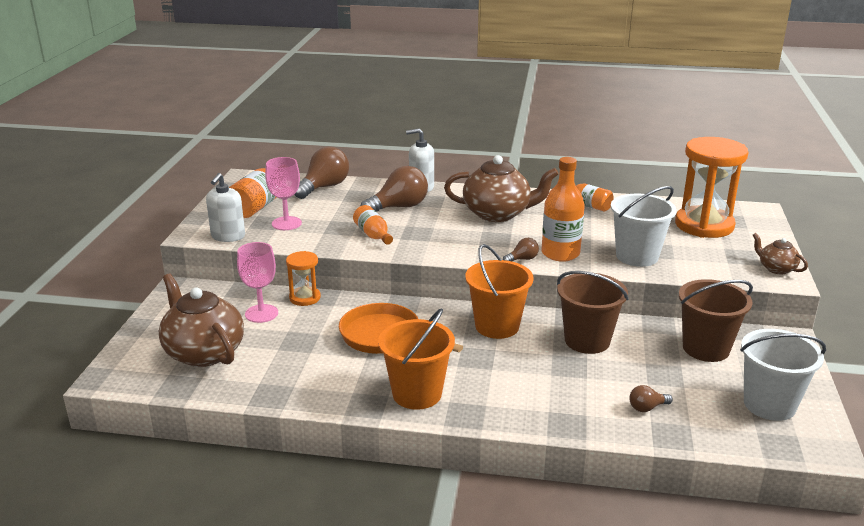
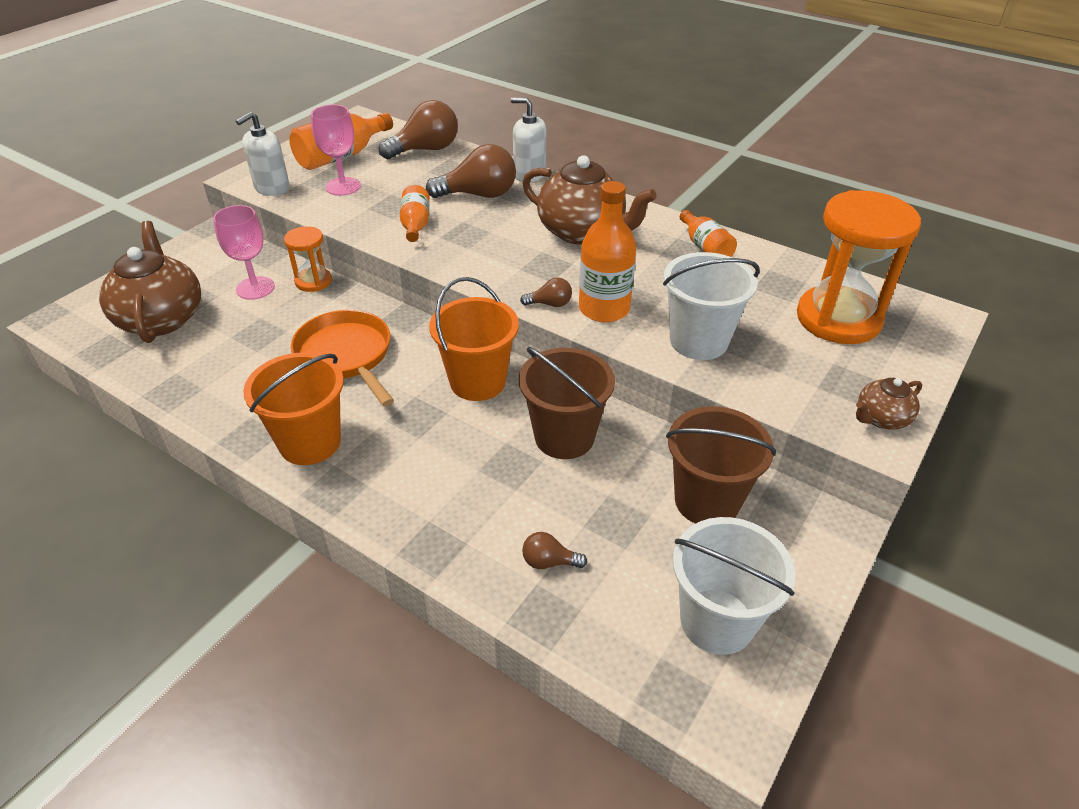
camera: 25 degrees right, 15 degrees up
brown teapot [753,233,808,274] -> brown teapot turned 105 degrees counterclockwise [856,378,922,430]

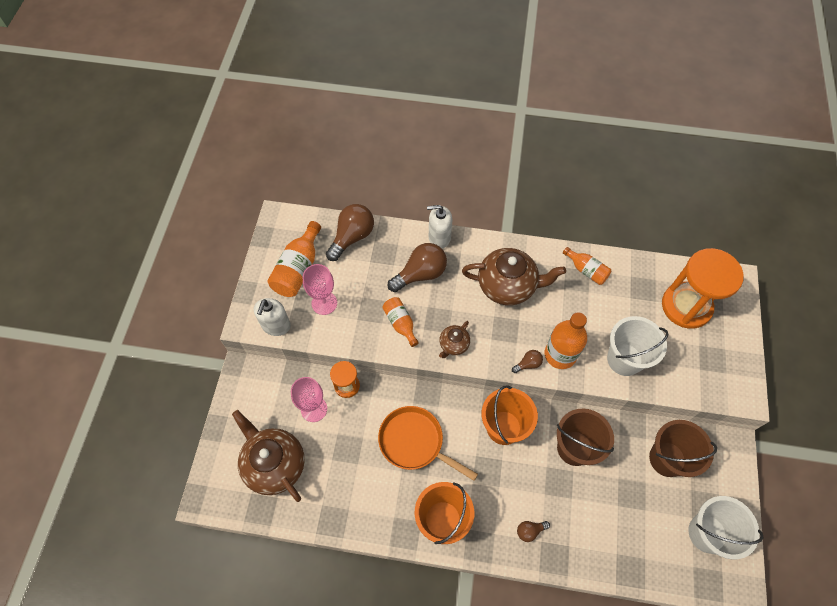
camera: 25 degrees left, 20 degrees up
brown light bulb [522,532,588,569] -> brown light bulb moved to [517,521,550,542]
brown teapot [856,378,922,430] -> brown teapot moved to [439,321,470,358]

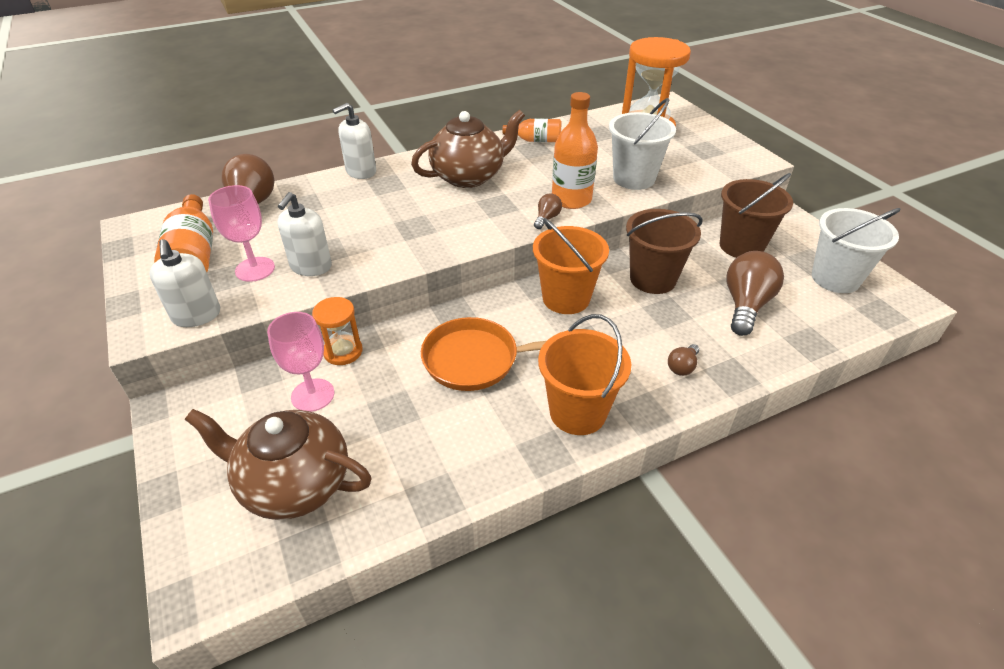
camera: 35 degrees left, 20 degrees down
orange bottle [382,297,419,347] -> none
brown light bulb [387,243,447,292] -> brown light bulb moved to [726,251,784,336]
brown teapot [439,321,470,358] -> none
none -> white soap dispenser [277,192,332,276]

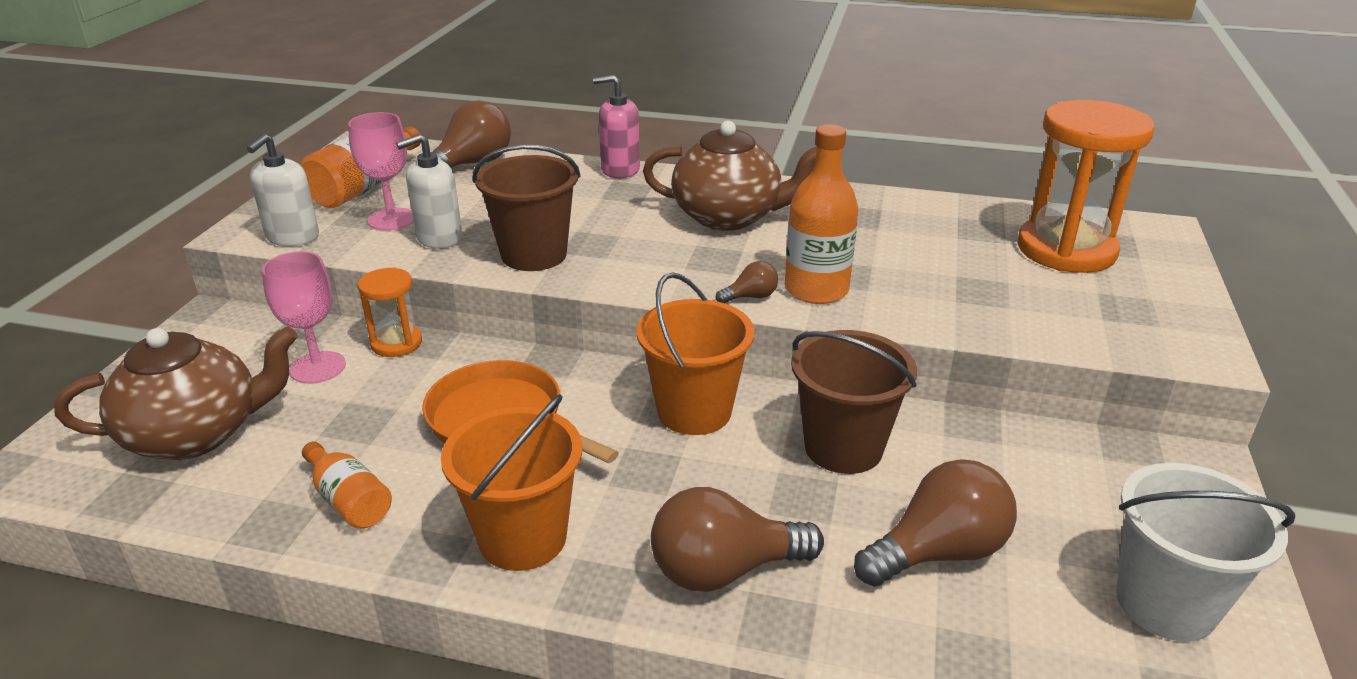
camera: 40 degrees right, 10 degrees down
brown teapot [185,409,372,520] -> brown teapot turned 105 degrees clockwise [54,326,298,460]
white soap dispenser [332,103,376,179] -> pink soap dispenser [593,75,640,178]
orange bottle [502,118,561,142] -> orange bottle moved to [302,442,392,529]
white bucket [609,98,676,190] -> none
brown light bulb [668,344,699,376] -> brown light bulb [651,487,824,592], size x2.08
brown bucket [720,173,793,258] -> brown bucket moved to [473,144,581,271]

